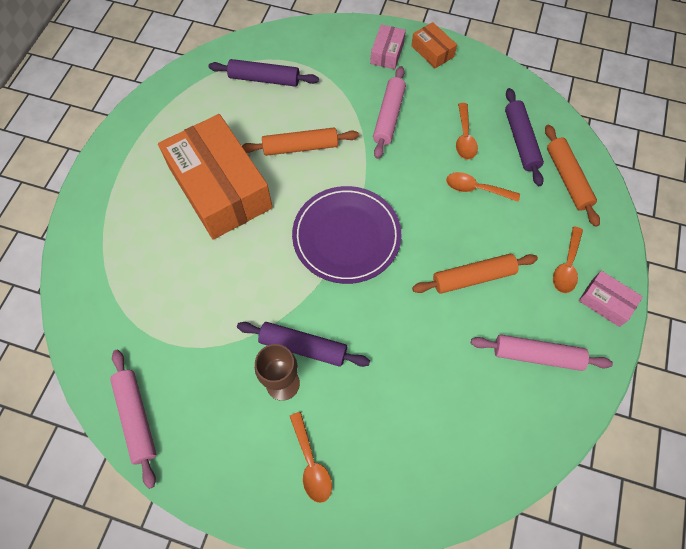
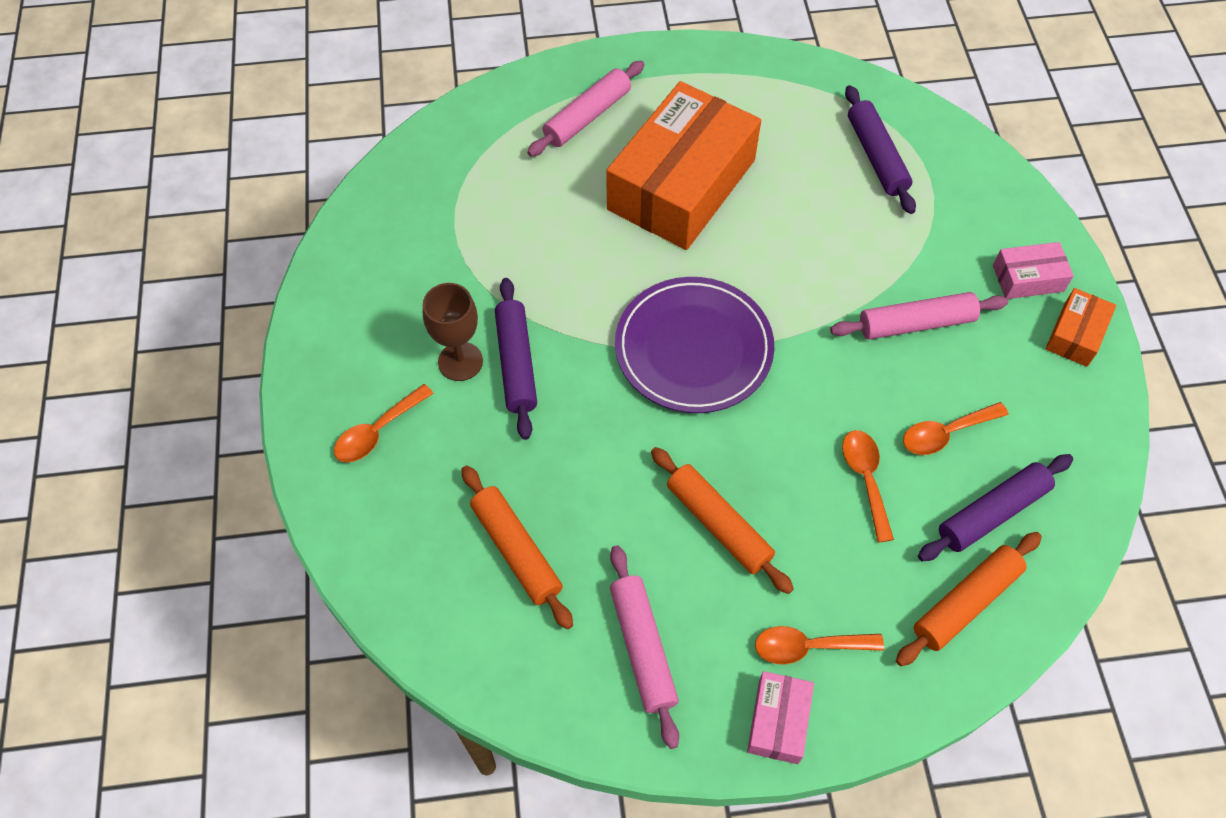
camera: 65 degrees right, 5 degrees down
pink rolling pin [110,350,156,489] -> pink rolling pin moved to [527,60,645,157]
orange rolling pin [242,127,359,156] -> orange rolling pin moved to [461,465,573,629]

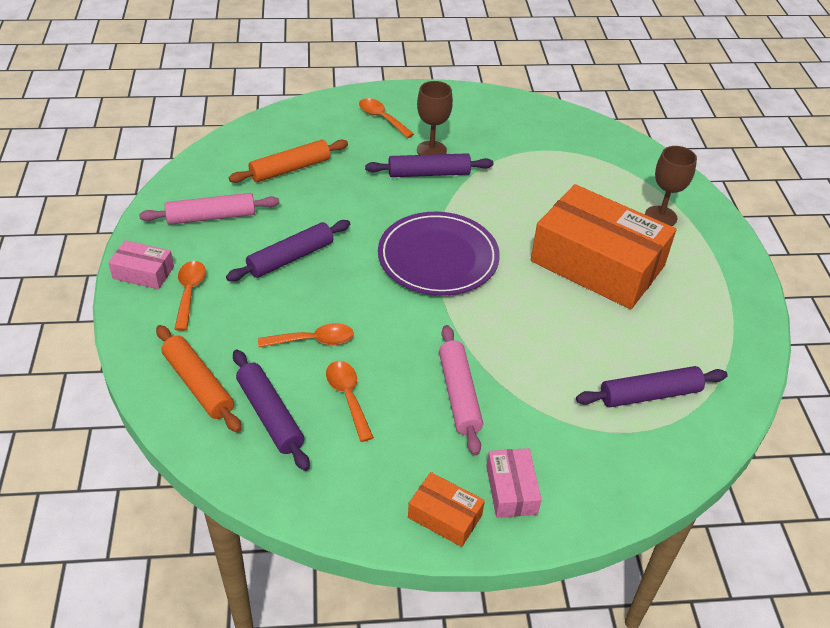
camera: 90 degrees right, 15 degrees down
pink rolling pin [527,60,645,157] -> brown goblet [645,146,697,226]
orange rolling pin [651,447,794,594] -> purple rolling pin [226,220,350,281]

